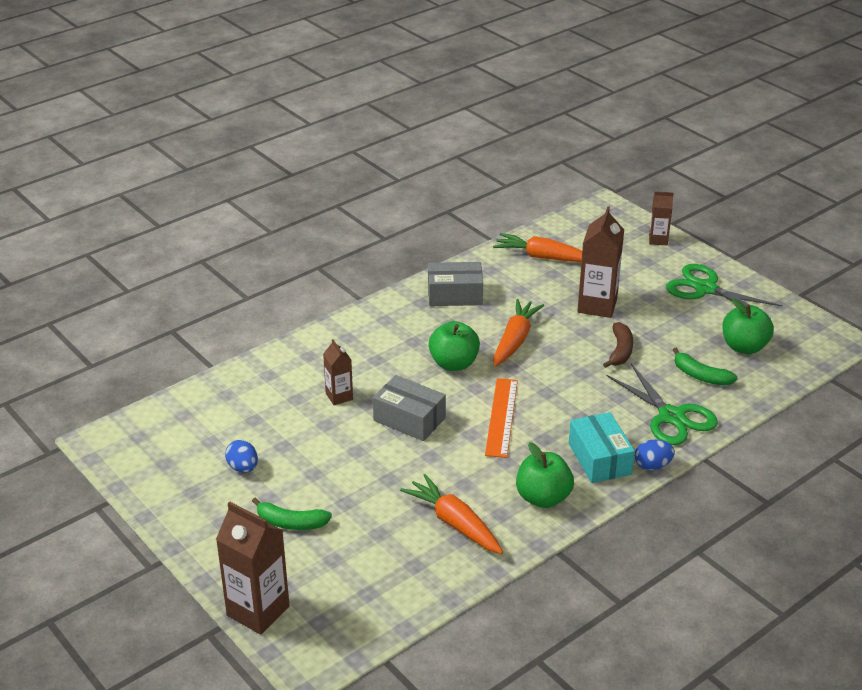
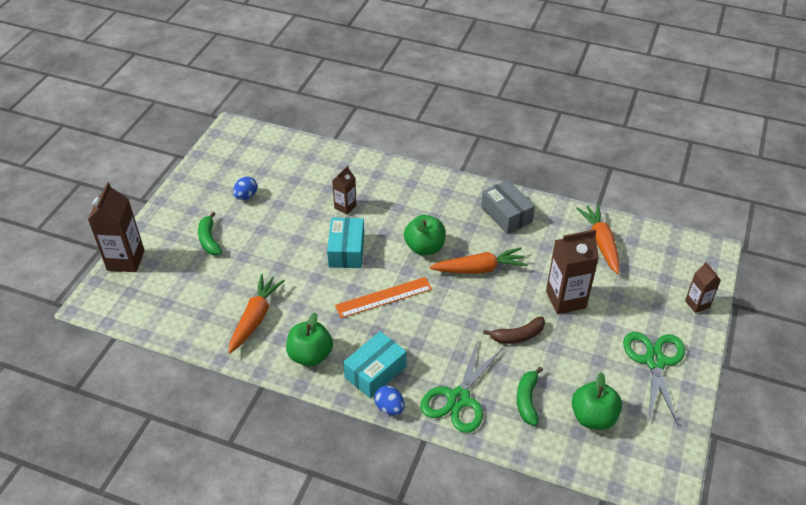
camera: 60 degrees right, 10 degrees up
grey box [373,375,446,441] -> turquoise box [327,218,364,268]

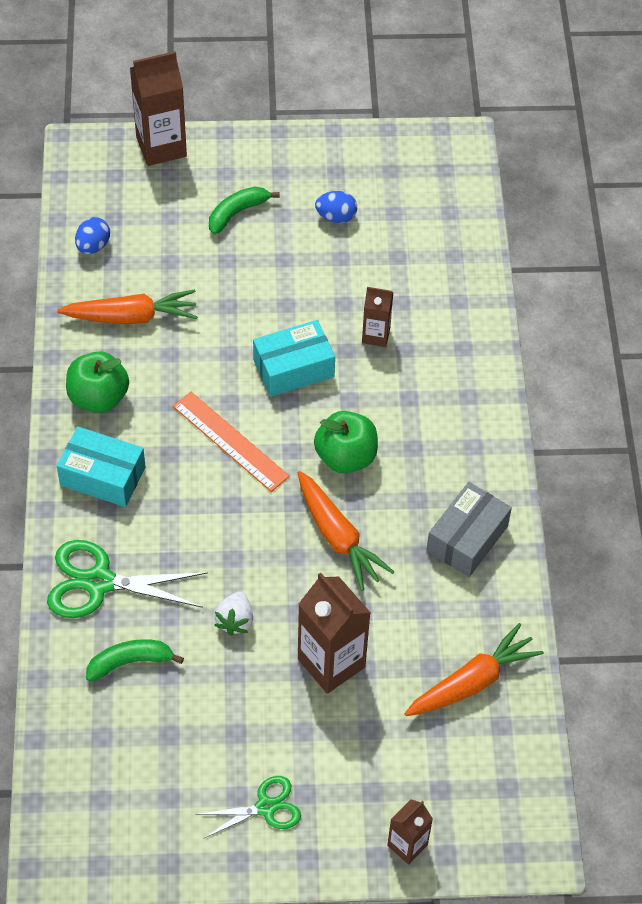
camera: 65 degrees right, 10 degrees up
blue egg [374,385,405,415] -> blue egg moved to [75,217,110,254]
brown banana [483,316,545,344] -> white strawberry [214,592,253,636]
green apple [572,372,622,430] -> none
green scissors [623,332,685,426] -> green scissors [196,776,301,839], size x0.61

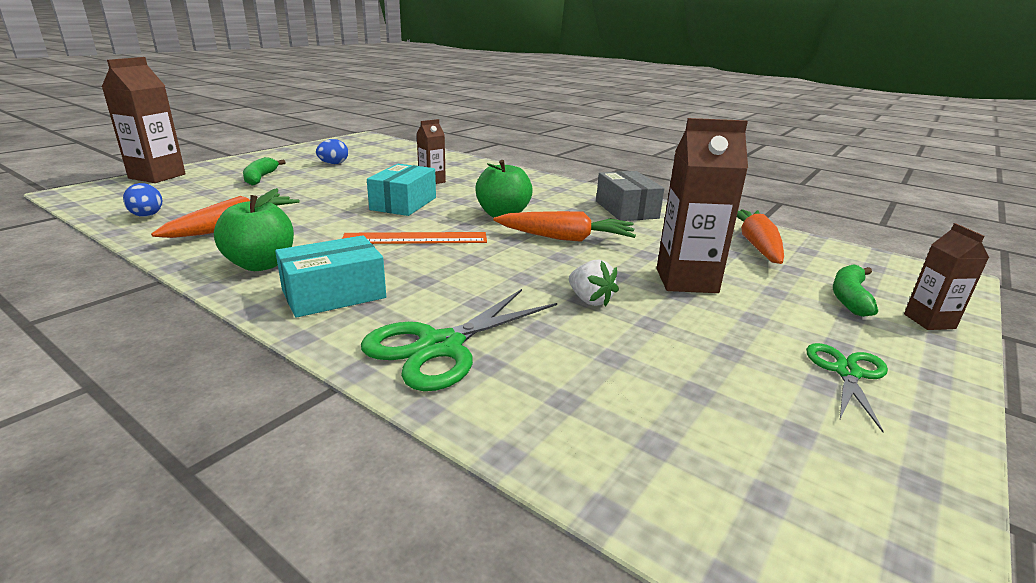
camera: 50 degrees left, 30 degrees down
green banana [86,639,184,682] -> green banana moved to [833,264,878,317]

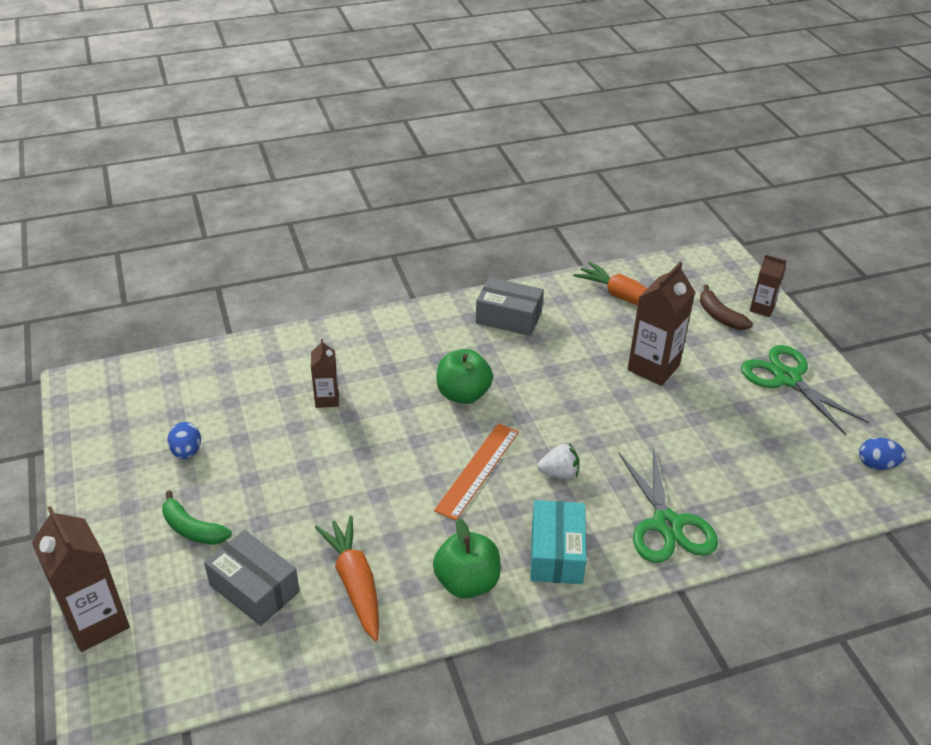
camera: 55 degrees left, 15 degrees up
blue egg [123,183,162,217] -> blue egg moved to [859,437,905,470]
turquoise box [367,164,436,216] -> none
orange carrot [494,211,636,242] -> none
white strawberry [569,260,619,307] -> white strawberry moved to [537,443,579,479]
green scissors [806,343,888,432] -> green scissors [741,345,869,435], size x1.65
green banana [833,264,878,317] -> brown banana [700,284,753,330]
none -> grey box [204,530,300,626]

